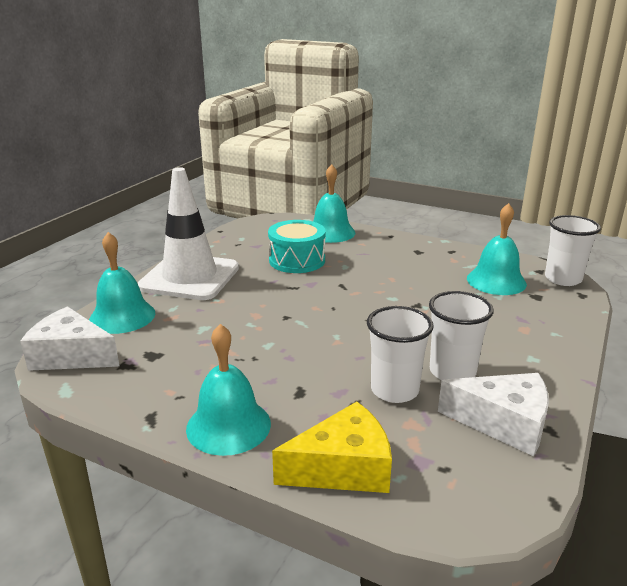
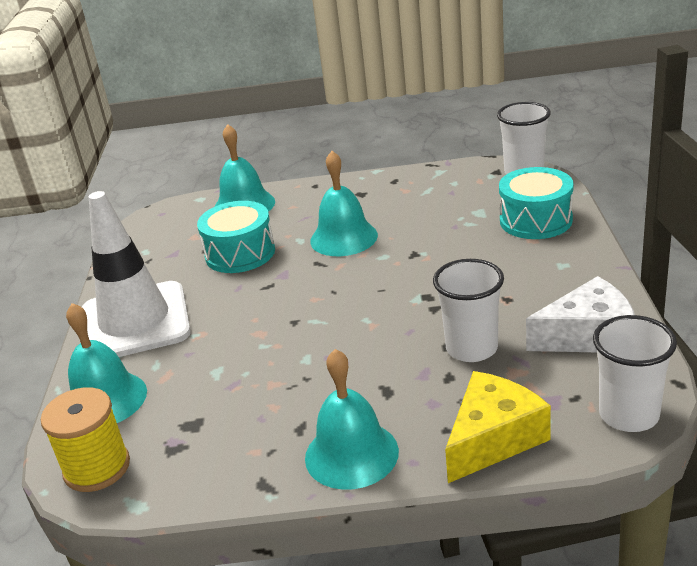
camera: 25 degrees left, 5 degrees up
white cheese [20,306,120,371] -> yellow spool [41,387,130,492]
white cup [429,291,494,380] -> white cup moved to [593,315,677,432]
turquoise bell [467,203,527,295] -> turquoise bell moved to [310,151,378,256]
none -> turquoise drum [499,167,573,239]

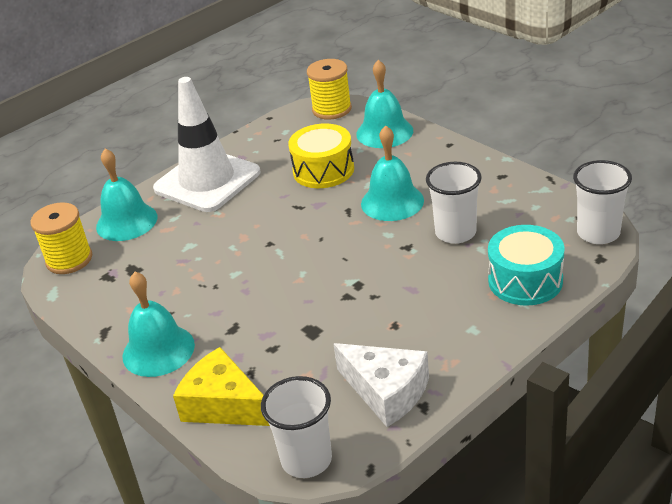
camera: 50 degrees right, 5 degrees up
turquoise drum [197,201,275,273] -> yellow drum [288,123,354,188]
white cup [433,259,504,362] -> white cup moved to [426,162,482,244]
yellow cheese [445,371,551,483] -> yellow cheese turned 150 degrees counterclockwise [173,347,270,426]
none -> yellow spool [307,59,352,120]

